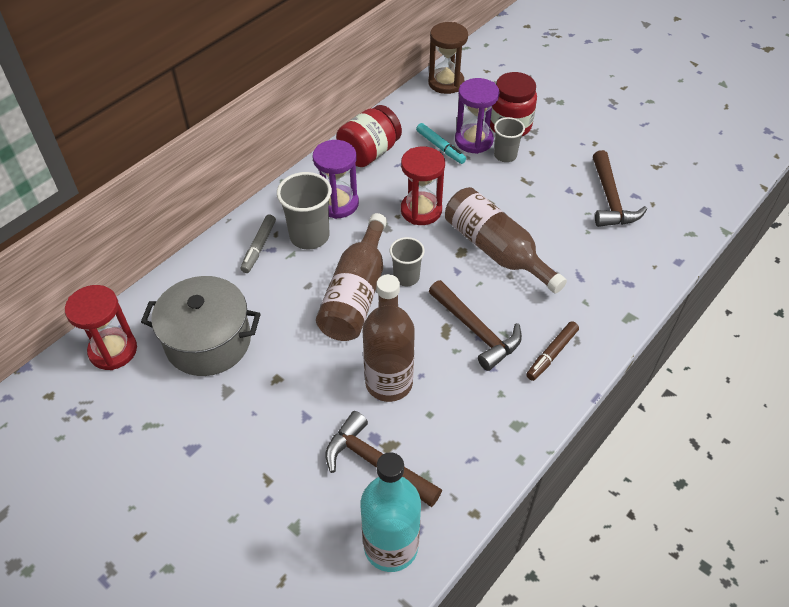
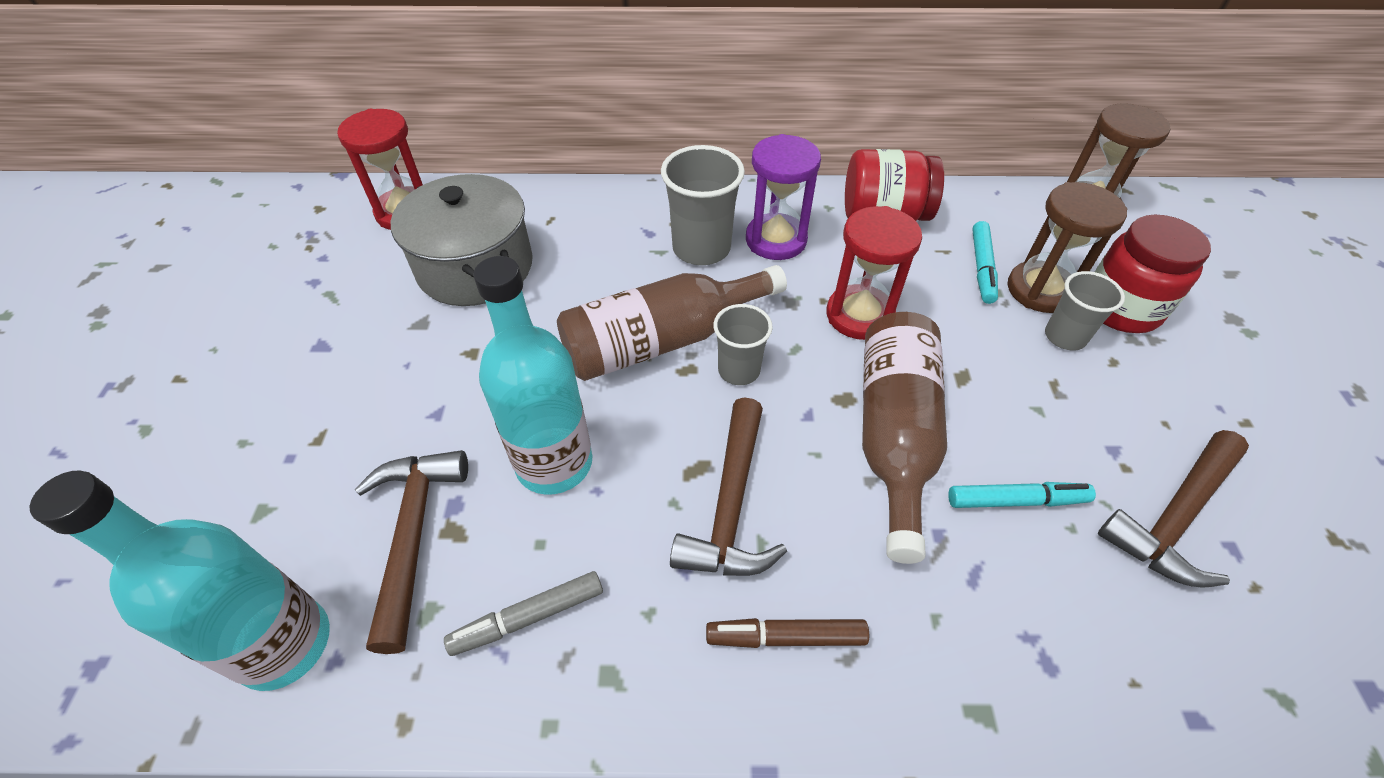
camera: 50 degrees right, 0 degrees up
grey marker [241,214,276,273] -> grey marker moved to [444,571,603,656]
brown bottle [363,274,415,402] -> turquoise bottle [473,256,592,495]
purple hourglass [455,78,499,154] -> brown hourglass [1008,182,1128,313]
none -> turquoise marker [948,482,1096,508]

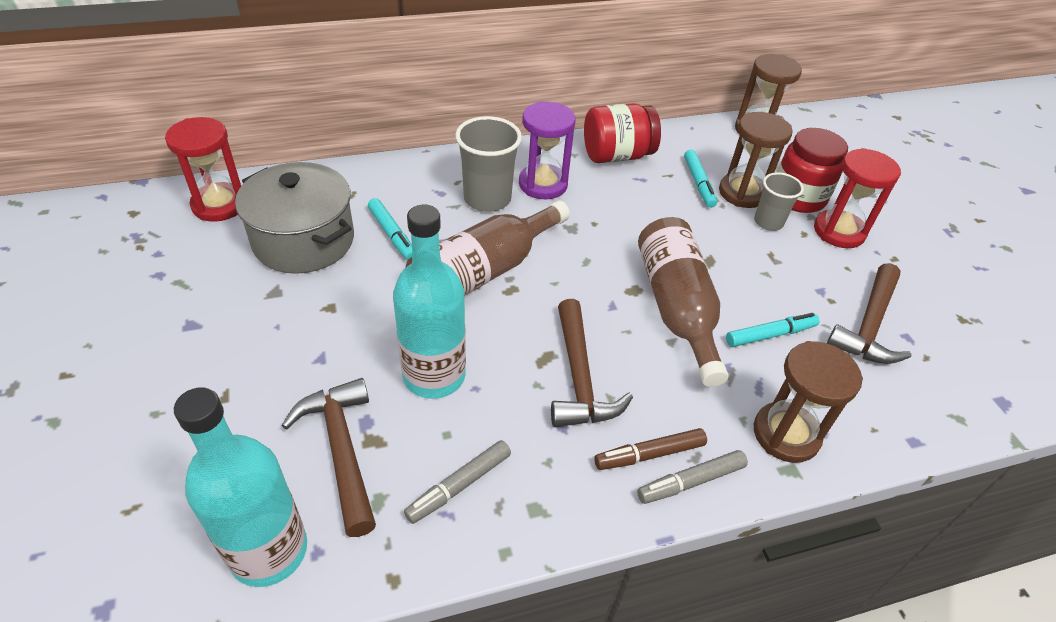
camera: 20 degrees left, 5 degrees down
grey cup [713,304,773,385] -> none
red hourglass [827,206,922,340] -> red hourglass moved to [814,148,901,248]
none -> turquoise marker [368,198,412,260]
none -> grey marker [637,450,748,504]
none -> brown hourglass [754,341,863,463]

